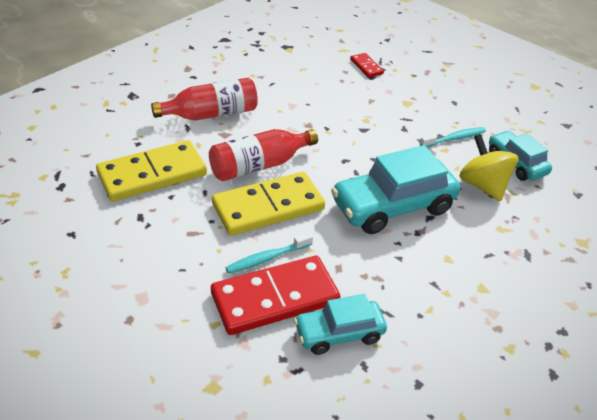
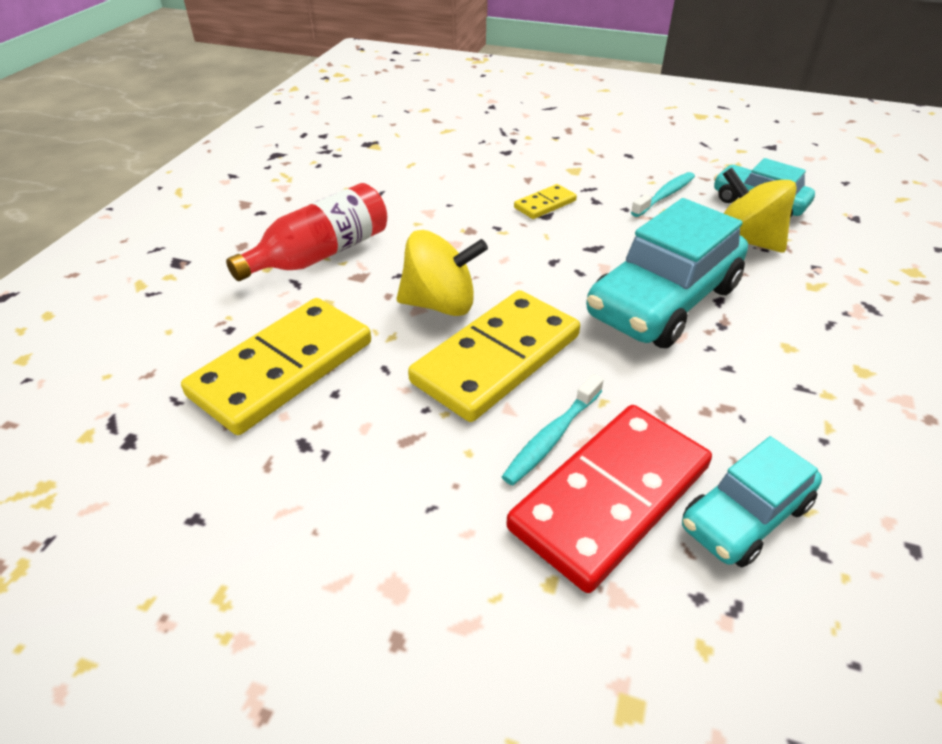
camera: 20 degrees left, 0 degrees up
red bottle [209,129,318,181] -> yellow spinning top [396,230,488,316]
red domino [350,53,384,78] -> none
none -> yellow domino [514,184,577,219]

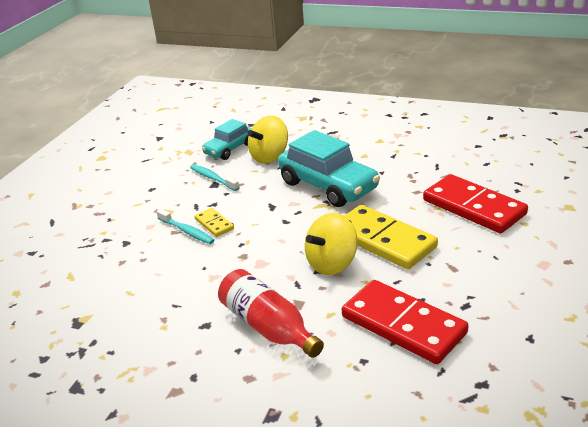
camera: 85 degrees left, 10 degrees down
yellow domino [181,298,371,435] -> red domino [342,280,469,364]
yellow spinning top [396,230,488,316] -> yellow spinning top turned 135 degrees counterclockwise [305,213,357,275]
turquoise toothbrush [502,374,604,485] -> turquoise toothbrush moved to [156,209,215,244]
turquoise car [682,436,822,567] -> none

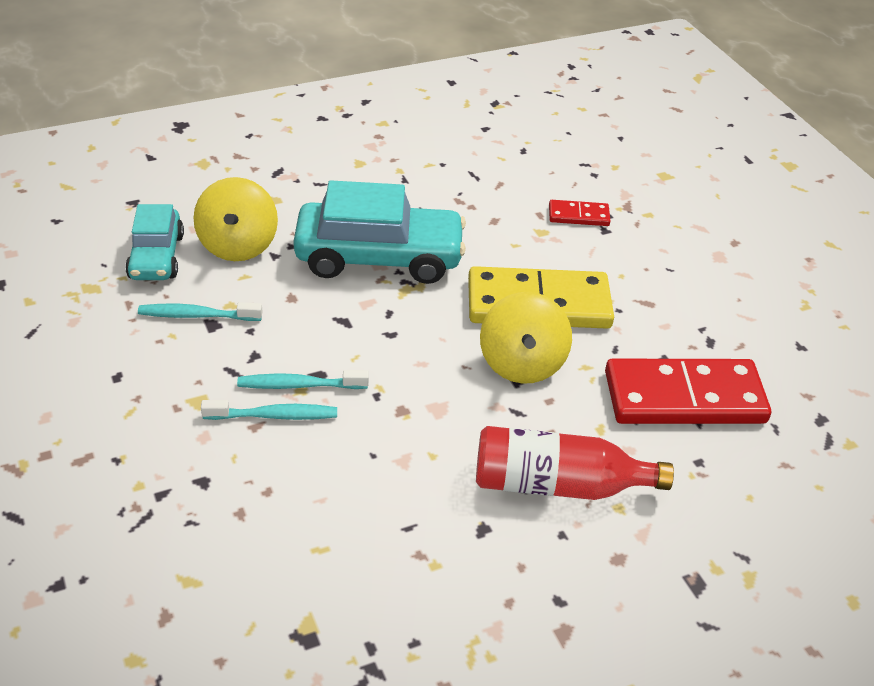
camera: 50 degrees left, 10 degrees up
yellow domino [194,208,234,237] -> turquoise toothbrush [237,370,369,389]
red domino [423,174,528,233] -> red domino [549,200,610,226], size x0.47

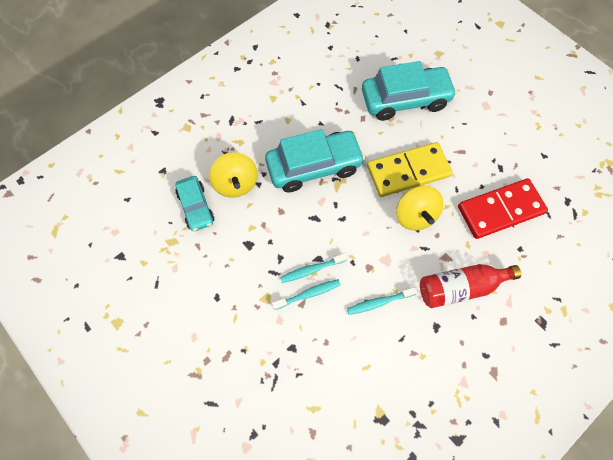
camera: 15 degrees left, 25 degrees up
turquoise toothbrush [138,302,262,321] -> turquoise toothbrush moved to [347,287,417,315]
red domino [549,200,610,226] -> turquoise car [362,61,457,121]

